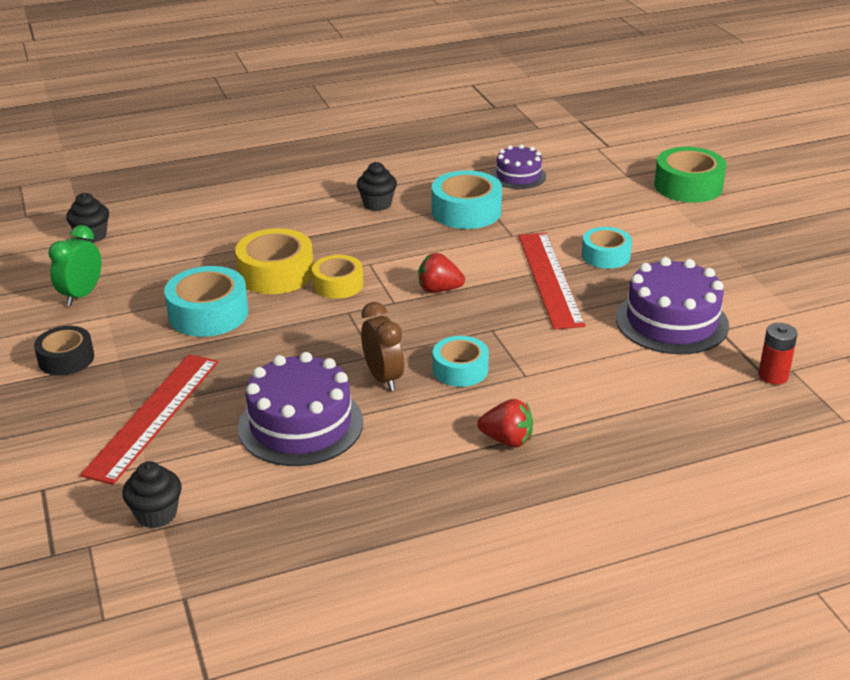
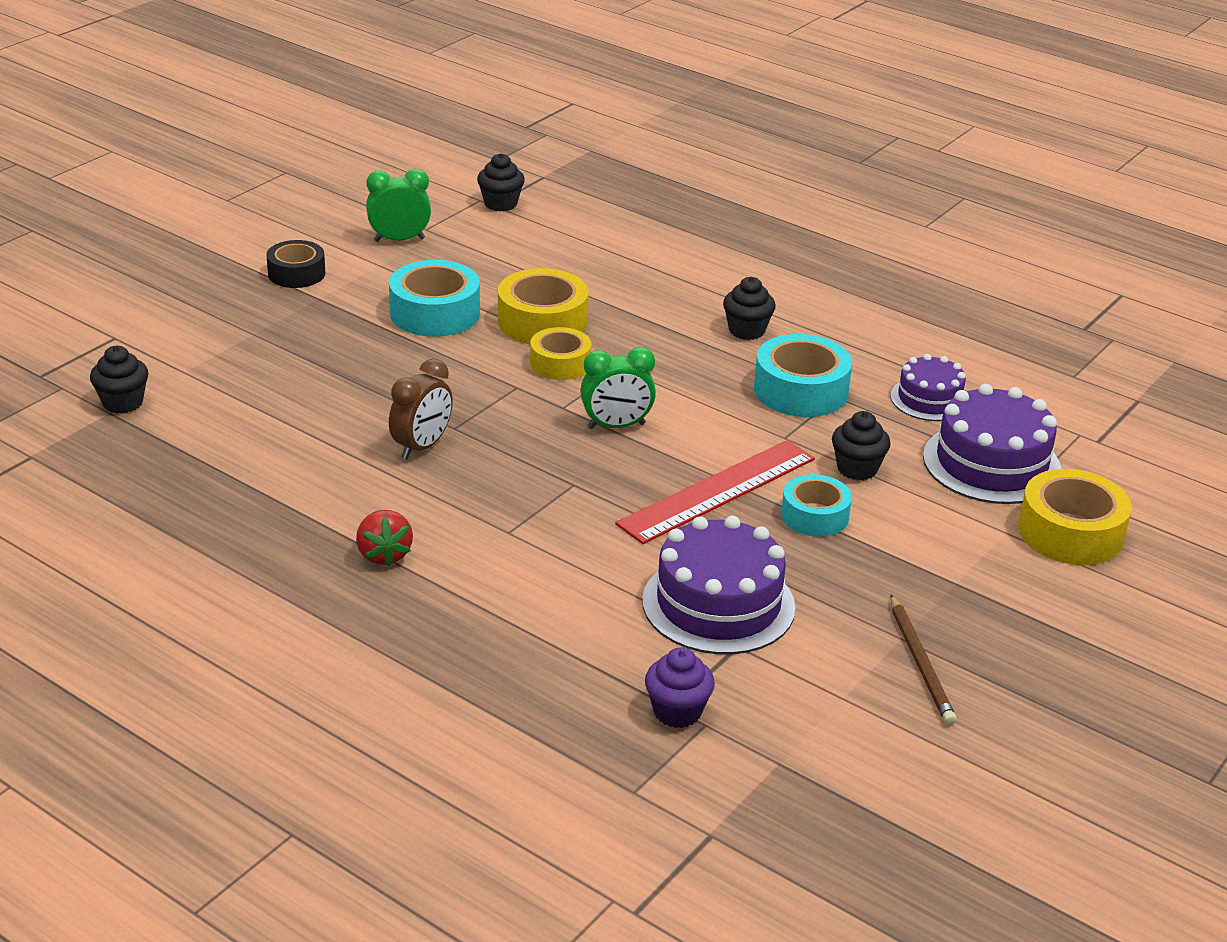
camera: 55 degrees right, 0 degrees up
red ruler [80,354,218,485] -> none
purple cake [238,352,363,466] -> purple cake moved to [923,384,1061,504]
red strawberry [419,253,465,293] -> green clock [580,347,656,429]
turquoise tape [433,336,489,387] -> none
green tape [654,147,726,203] -> yellow tape [1018,469,1132,565]
red battery [758,323,798,384] -> purple cupcake [645,647,715,728]
none -> black cupcake [832,411,891,480]
none -> brown pencil [890,595,956,725]

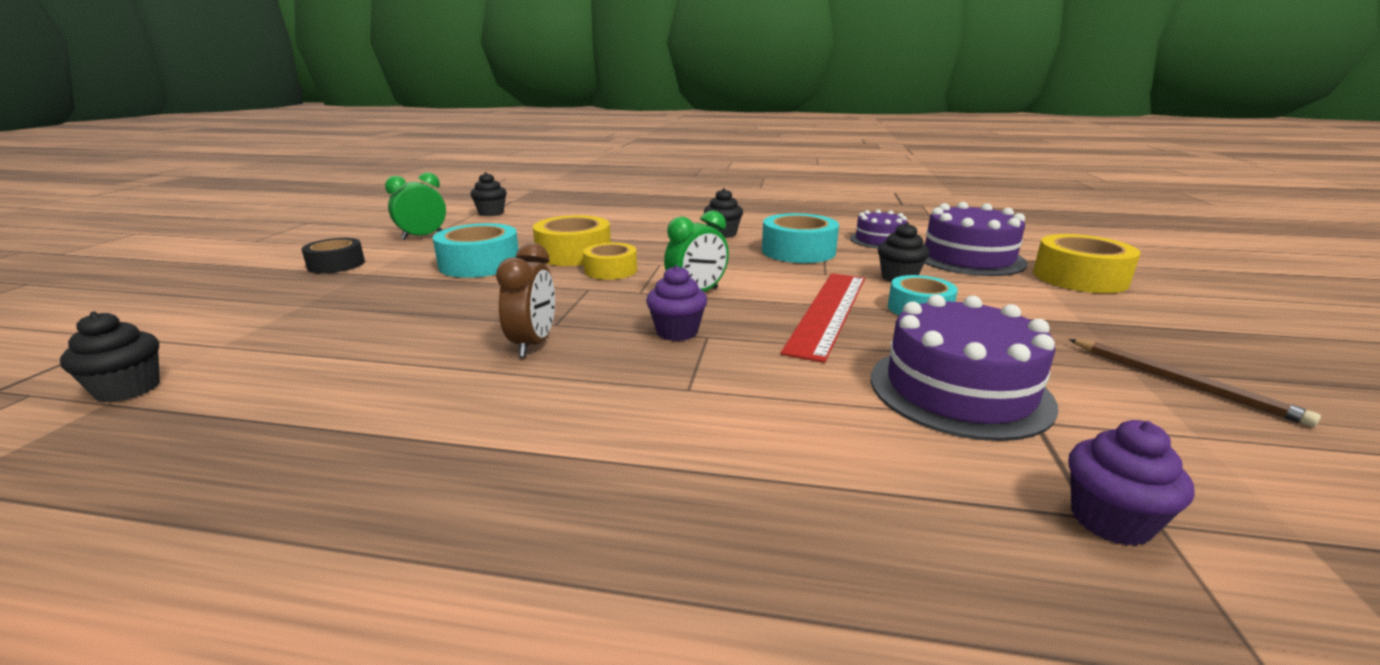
camera: 25 degrees left, 10 degrees down
red strawberry [356,510,413,567] -> none
none -> purple cupcake [646,265,707,341]

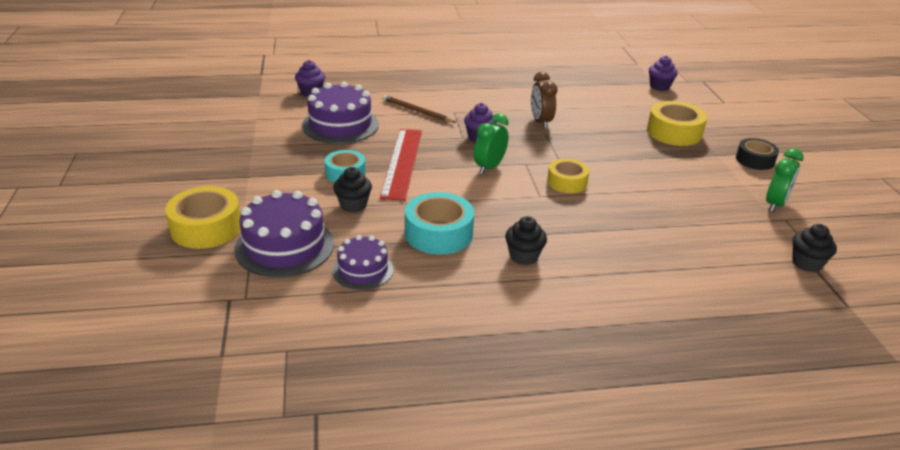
camera: 160 degrees right, 10 degrees up
black cupcake [60,311,160,403] -> purple cupcake [649,56,678,91]
turquoise tape [433,223,519,278] -> none
yellow tape [533,215,611,266] -> yellow tape moved to [647,101,707,146]
brown pencil [1069,339,1321,427] -> brown pencil moved to [383,95,456,123]

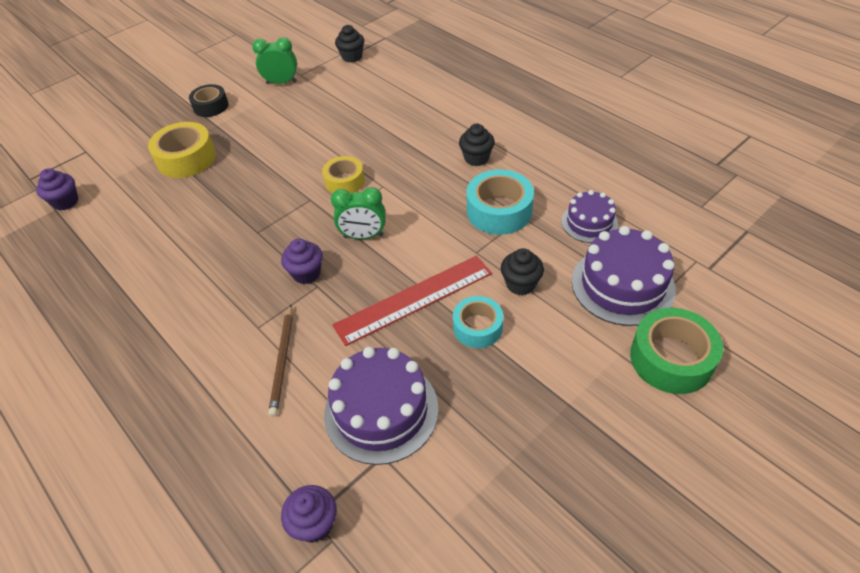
camera: 120 degrees left, 15 degrees up
yellow tape [165,186,241,249] -> green tape [630,308,723,394]
brown clock [531,72,557,129] -> none

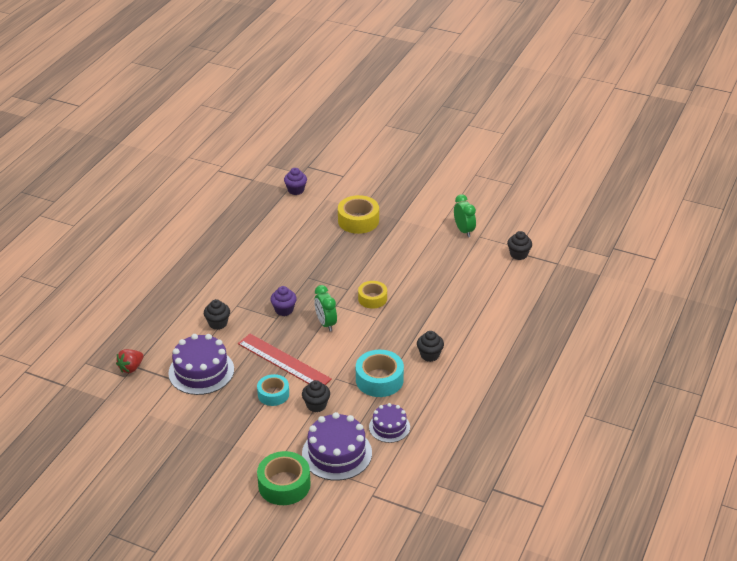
camera: 65 degrees right, 10 degrees down
black tape [189,84,229,117] -> none
brown pencil [268,305,293,417] -> black cupcake [204,299,230,330]
purple cupcake [281,485,337,543] -> red strawberry [116,349,144,373]

